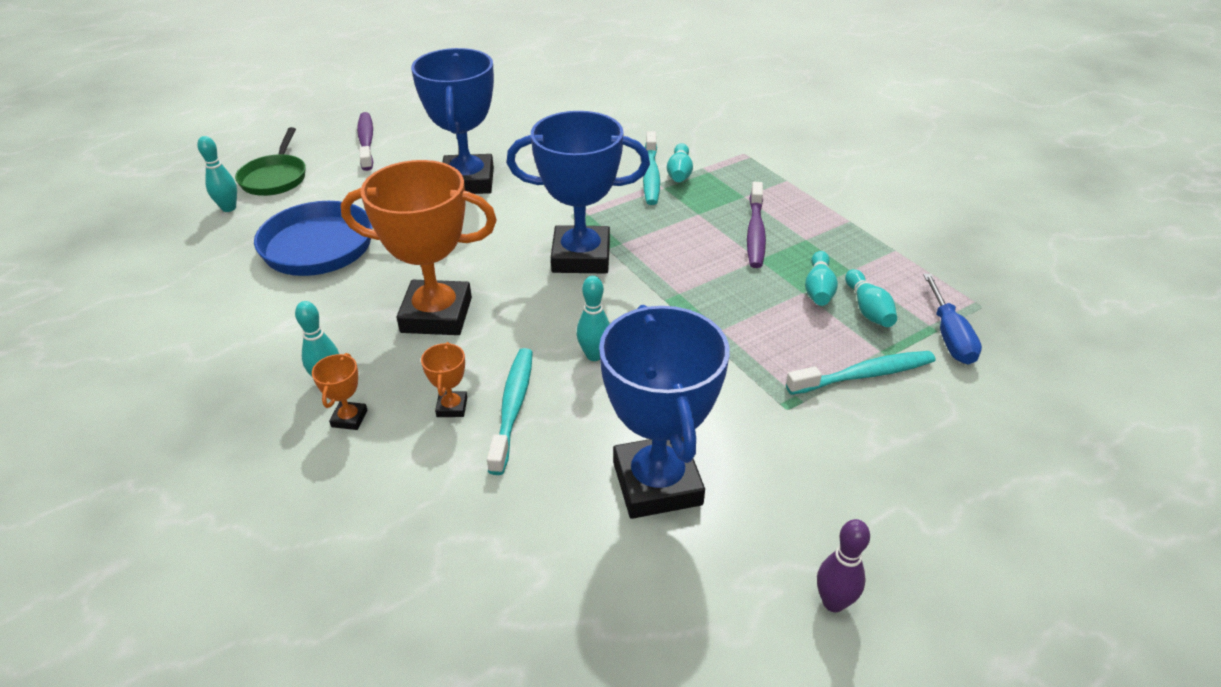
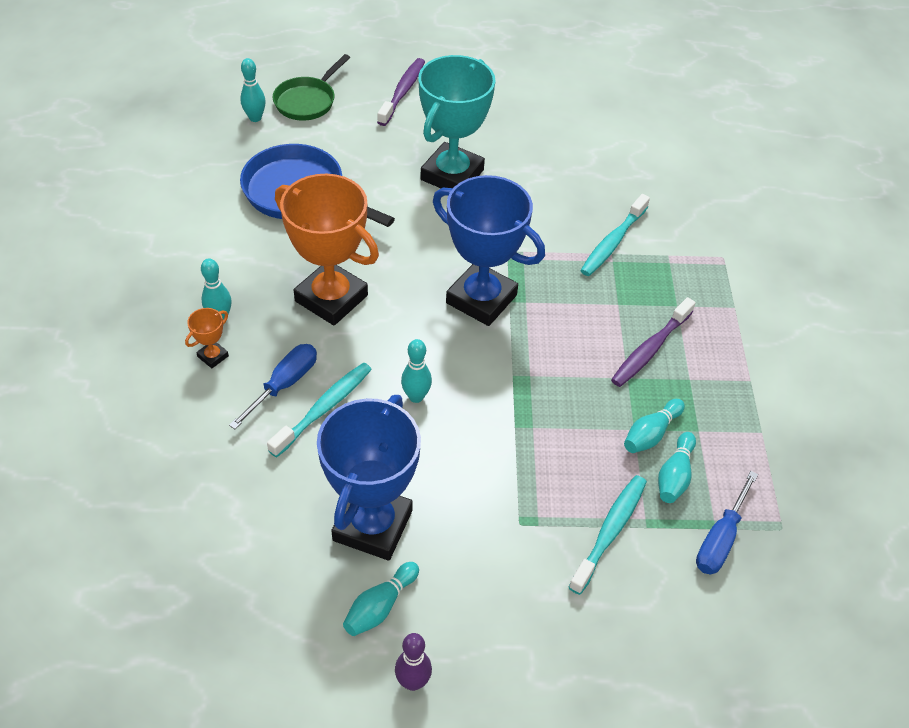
camera: 30 degrees right, 10 degrees up
blue trophy [411,48,494,194] -> turquoise trophy [418,55,495,188]
orange trophy [421,342,467,417] -> blue screwdriver [229,344,317,429]
turquoise bowling pin [667,143,693,182] -> turquoise bowling pin moved to [343,562,419,636]
turquoise toothbrush [786,351,936,395] -> turquoise toothbrush turned 75 degrees counterclockwise [568,475,647,595]

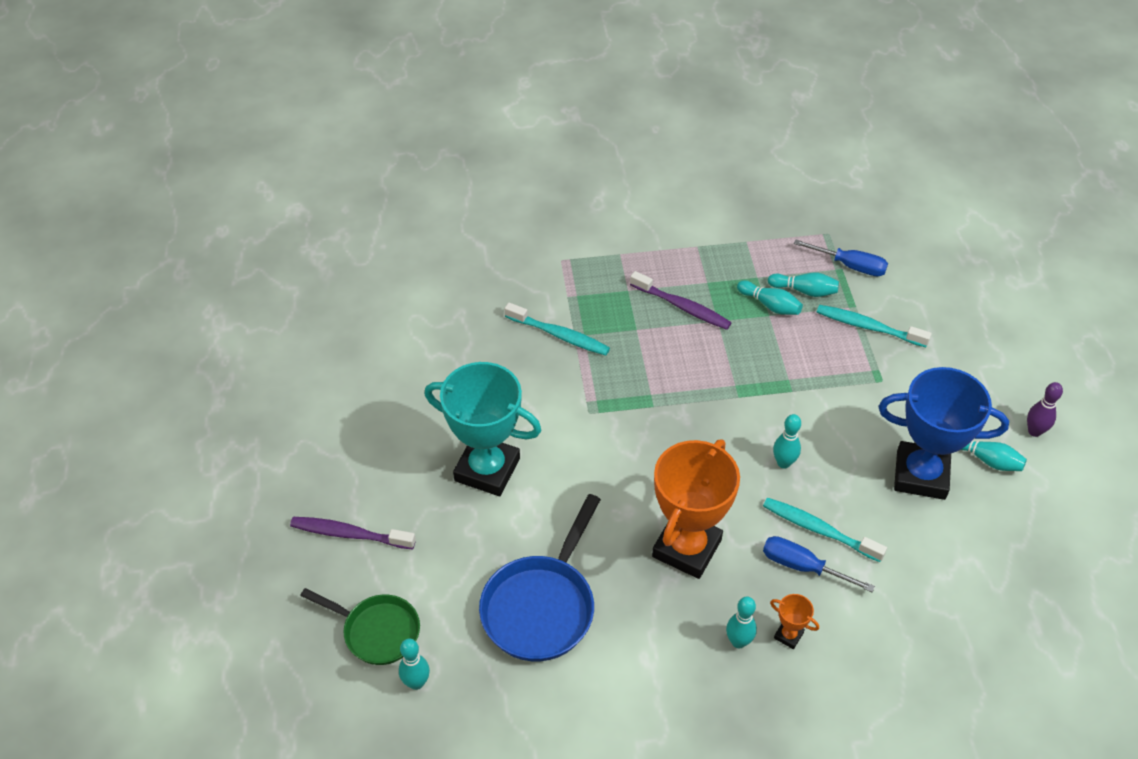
camera: 95 degrees left, 0 degrees up
blue trophy [433,175,545,326] -> none

